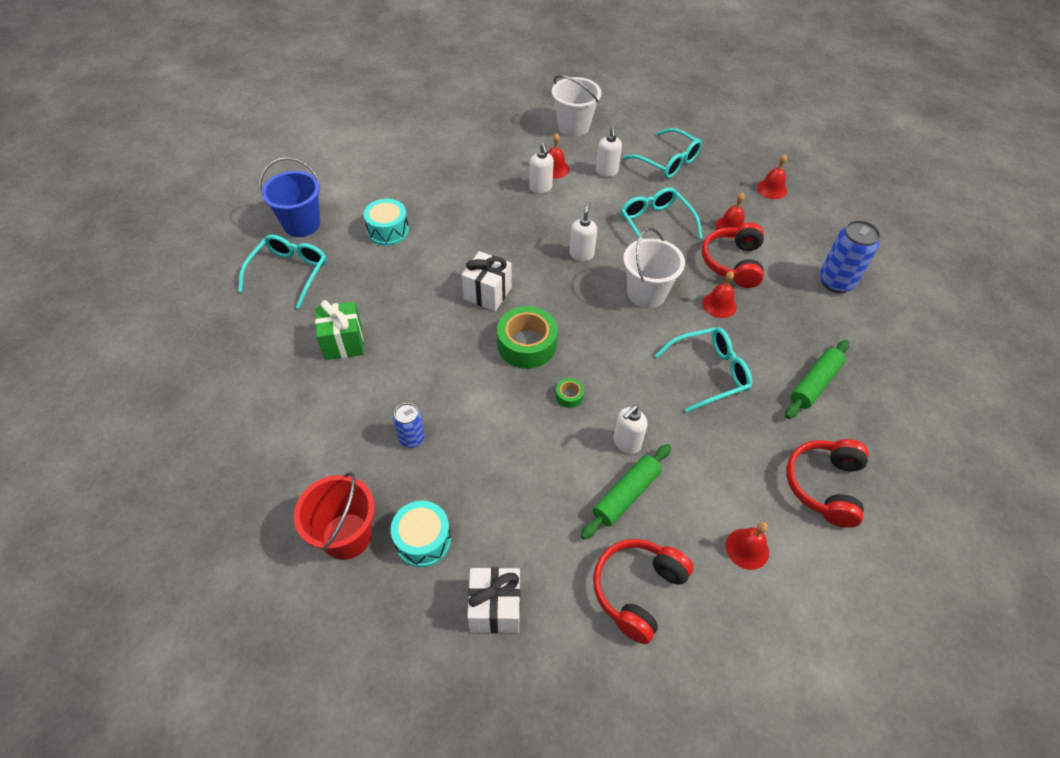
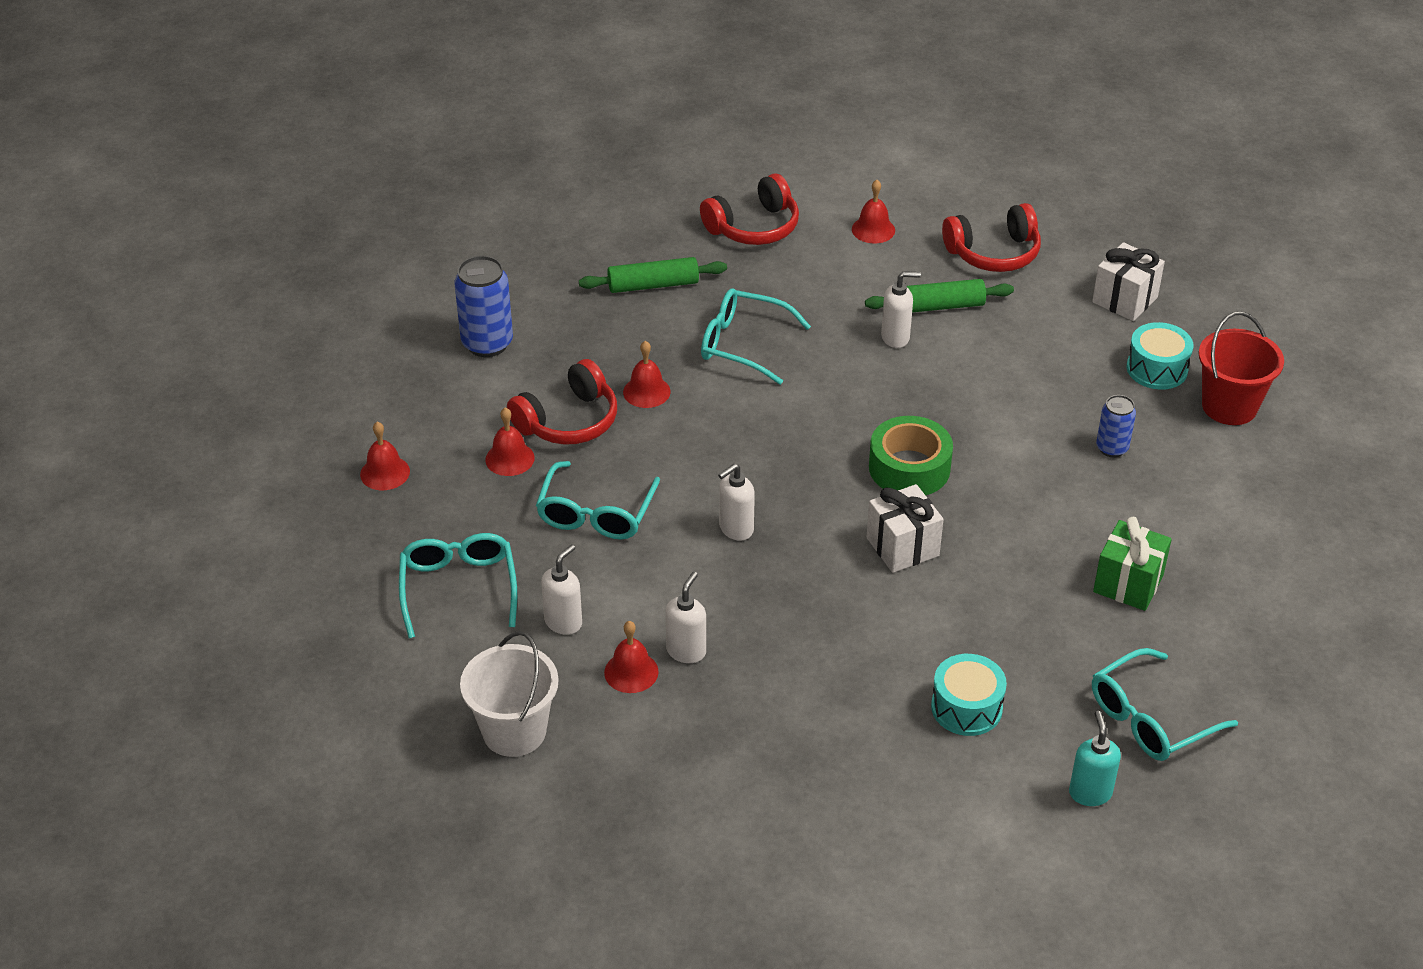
camera: 140 degrees left, 10 degrees down
blue bucket [259,157,320,237] -> turquoise soap dispenser [1069,711,1121,806]
green tape [555,378,584,408] -> none
white bucket [623,227,685,308] -> none

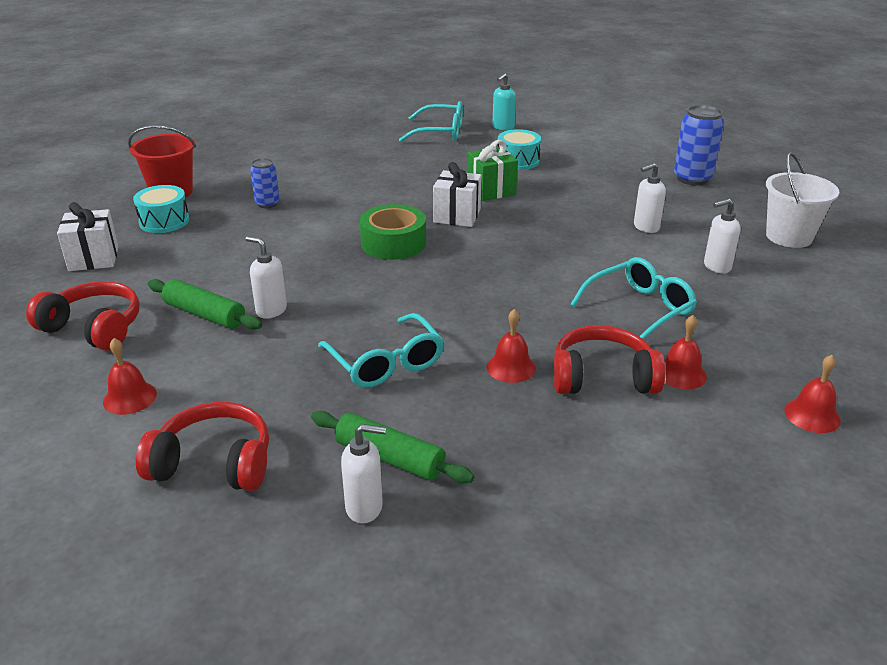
camera: 140 degrees left, 10 degrees down
turquoise glasses [399,533,517,638] -> none
blue can [455,256,513,357] -> blue can moved to [674,105,724,185]
red bell [604,621,659,693] -> none
white soap dispenser [718,464,755,541] -> white soap dispenser moved to [341,424,386,523]
green gift [1093,517,1172,611] -> green gift moved to [467,140,518,201]

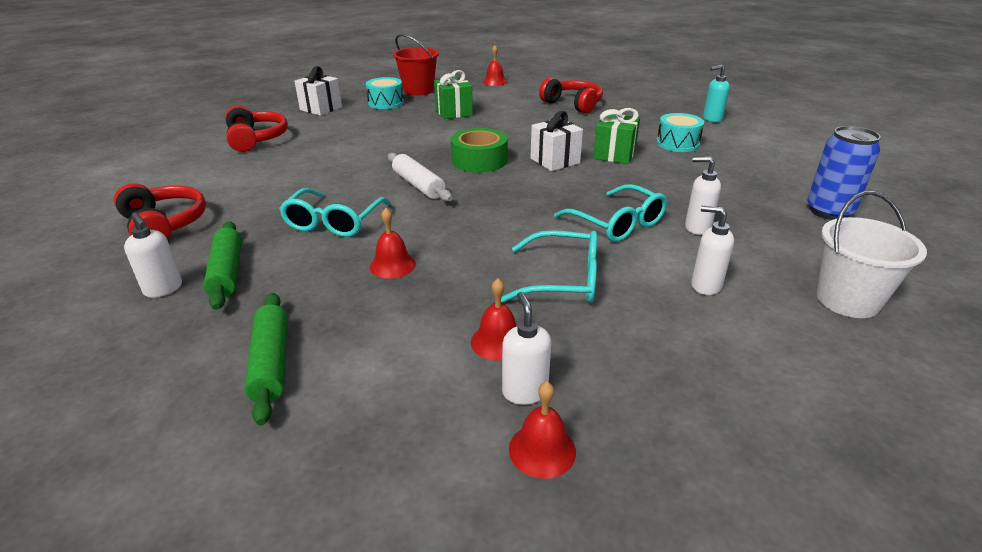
camera: 45 degrees right, 0 degrees up
red bell [103,338,157,415] -> red bell moved to [483,46,507,86]
green rolling pin [148,279,262,330] -> green rolling pin moved to [244,293,288,425]
white soap dispenser [246,236,287,319] -> white soap dispenser moved to [502,292,551,405]
blue can [250,158,279,208] -> green gift [434,70,473,119]
turquoise glasses [399,101,463,142] -> turquoise glasses moved to [554,184,667,242]
red headphones [553,325,665,394] -> red headphones moved to [539,78,603,114]
none -> white rolling pin [388,153,452,202]

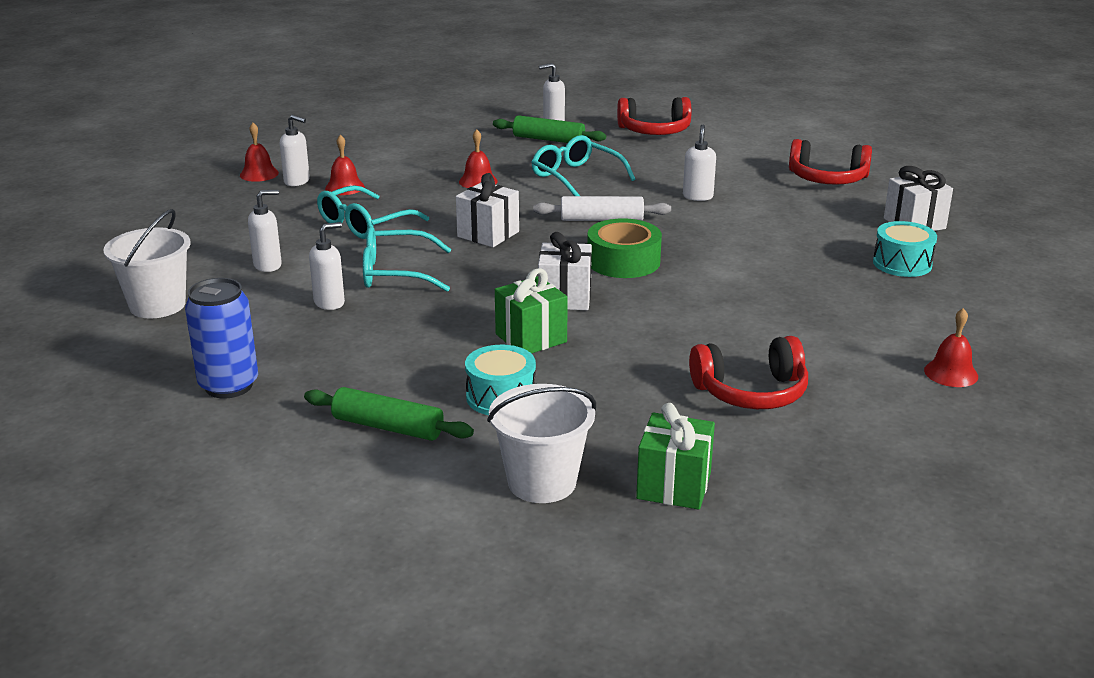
camera: 125 degrees right, 5 degrees down
green rolling pin [244,293,288,425] -> green rolling pin moved to [304,387,474,441]
red bucket [393,34,439,96] -> none
green gift [434,70,473,119] -> green gift moved to [636,403,715,510]
turquoise soap dispenser [703,65,730,122] -> white bucket [487,384,596,503]
none -> white gift [456,173,519,247]
none -> white soap dispenser [683,125,716,201]

